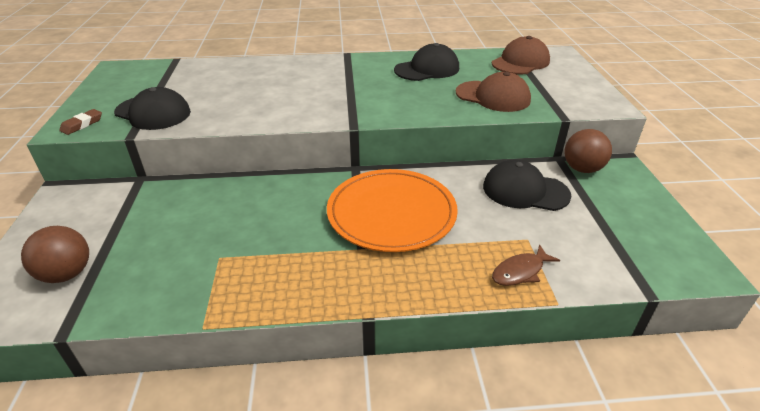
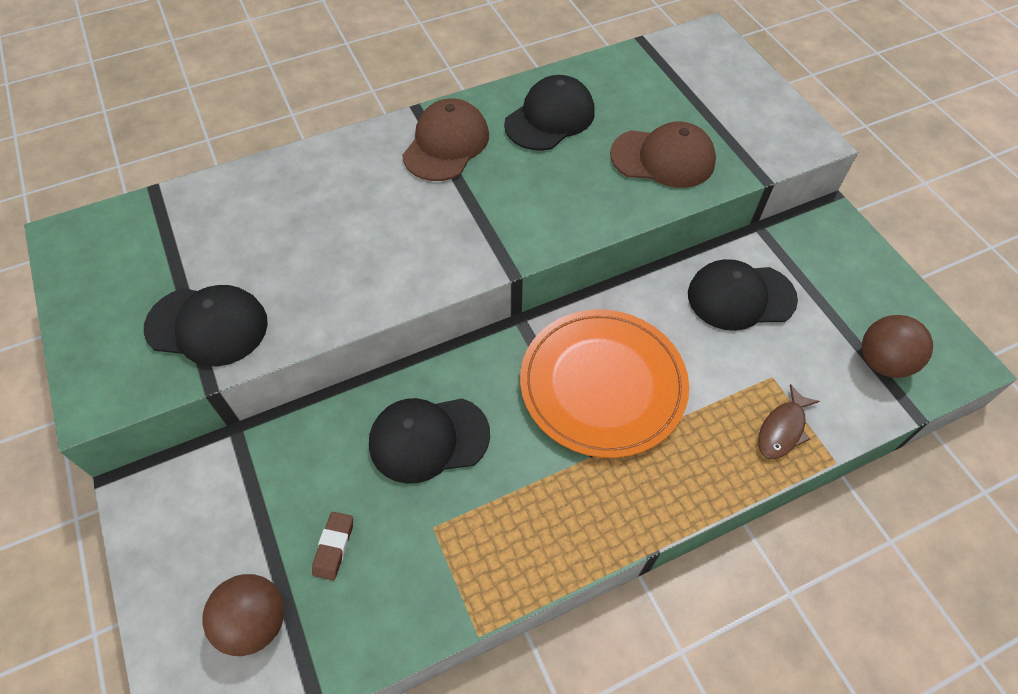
camera: 20 degrees left, 20 degrees up
brown eraser [59,109,102,135] -> brown eraser moved to [312,512,353,581]
brown cap [492,36,550,75] -> brown cap moved to [402,98,489,181]
brown ball [564,129,612,173] -> brown ball moved to [862,315,933,378]
none -> black cap [369,398,490,484]

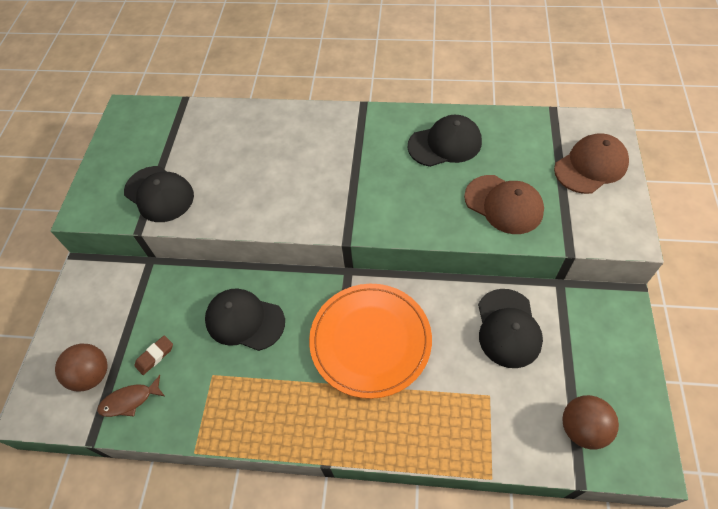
camera: 35 degrees right, 0 degrees up
brown cap [402,98,489,181] -> brown cap moved to [554,133,629,194]
black cap [688,259,798,331] -> black cap turned 120 degrees counterclockwise [478,289,543,368]
brown fish [758,384,820,459] -> brown fish moved to [97,375,164,417]

